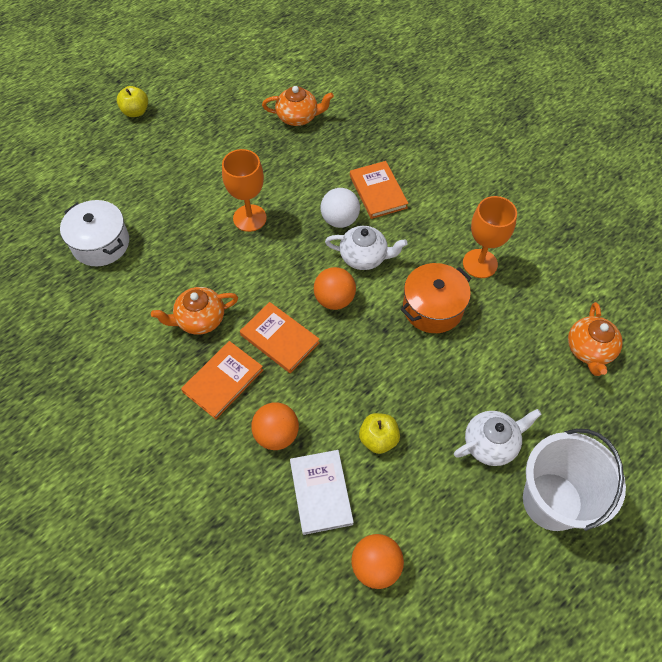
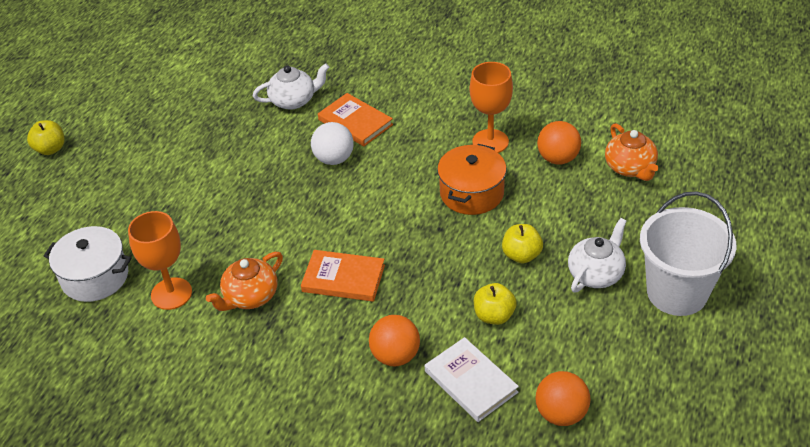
camera: 25 degrees left, 15 degrees down
orange book [181,341,263,419] -> none
orange goblet [222,149,267,232] -> orange goblet moved to [128,211,192,310]
orange teapot [262,86,334,126] -> none
orange ball [314,267,356,310] -> orange ball moved to [537,121,581,165]
white teapot [325,226,408,270] -> white teapot moved to [253,63,329,110]
none -> yellow apple [502,224,543,263]

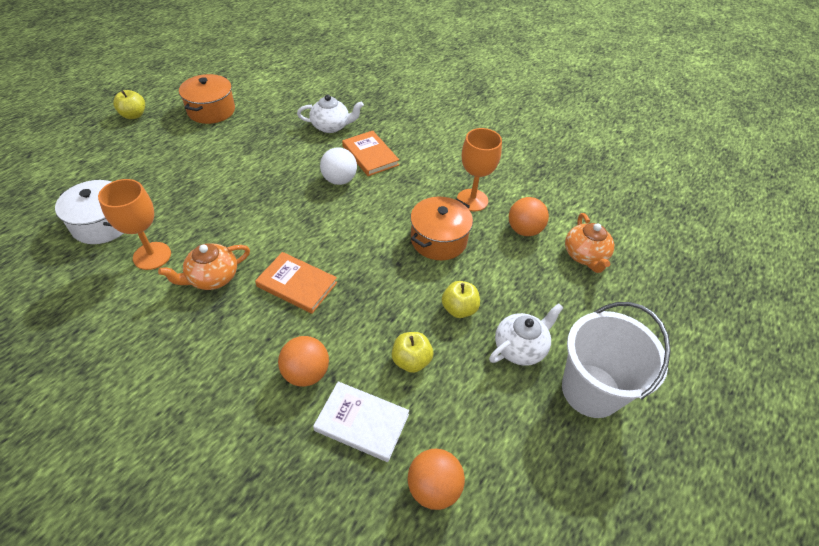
camera: 10 degrees right, 5 degrees up
white book [425,337,519,422] -> white book turned 45 degrees counterclockwise [313,381,409,462]
none -> orange pot [179,74,235,124]

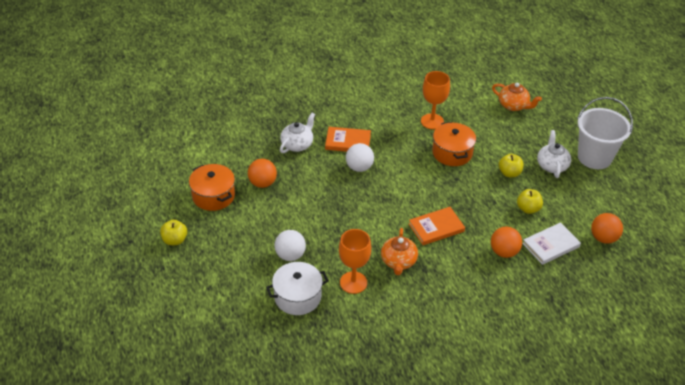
camera: 50 degrees left, 5 degrees down
orange ball [509,197,549,236] -> orange ball moved to [248,159,277,188]
none -> white ball [274,230,306,261]

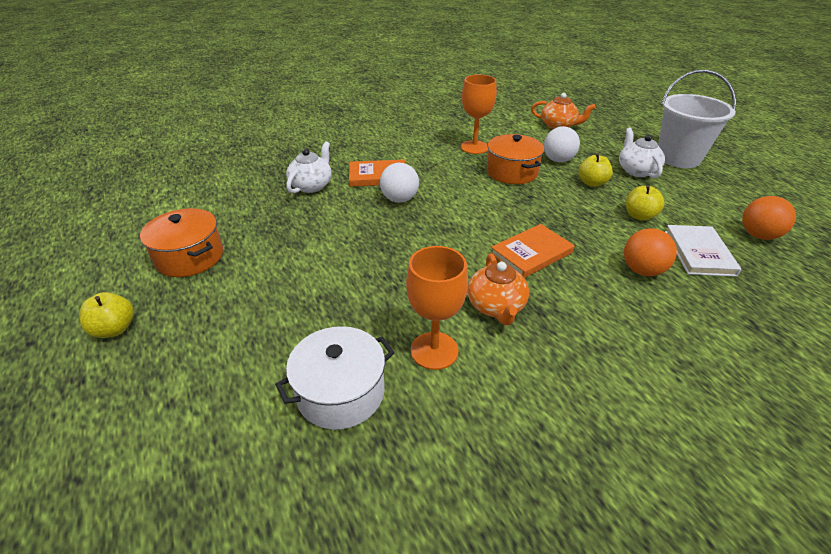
camera: 10 degrees left, 5 degrees down
orange ball [248,159,277,188] -> none
white ball [274,230,306,261] -> white ball moved to [544,126,580,162]
white book [522,222,581,265] -> white book turned 45 degrees counterclockwise [665,225,742,277]

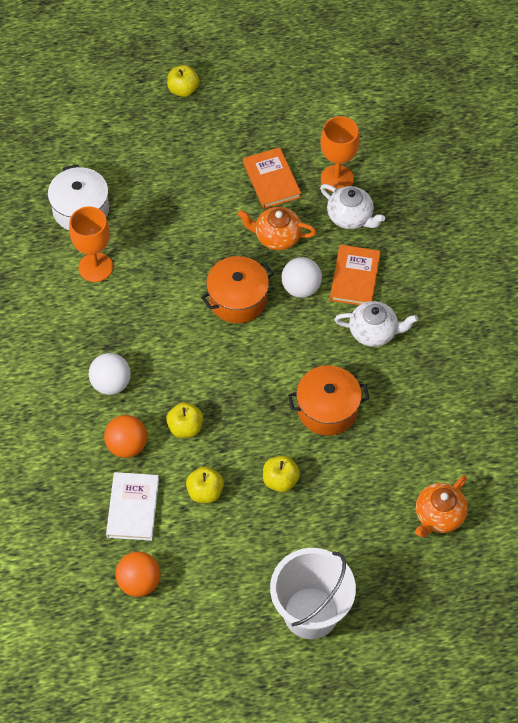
camera: 105 degrees right, 20 degrees up
orange pot [140,208,223,277] -> orange pot moved to [201,256,274,323]
orange goblet [461,75,497,154] -> orange goblet moved to [321,116,360,192]
orange teapot [468,254,529,325] -> orange teapot moved to [238,207,316,250]
orange book [490,224,575,278] -> orange book moved to [243,147,301,209]
white ball [544,126,580,162] -> white ball moved to [89,353,131,395]
white teapot [619,128,665,178] -> white teapot moved to [334,301,418,347]
white book [665,225,742,277] -> white book turned 75 degrees clockwise [106,472,159,541]
none -> yellow apple [166,402,203,438]

